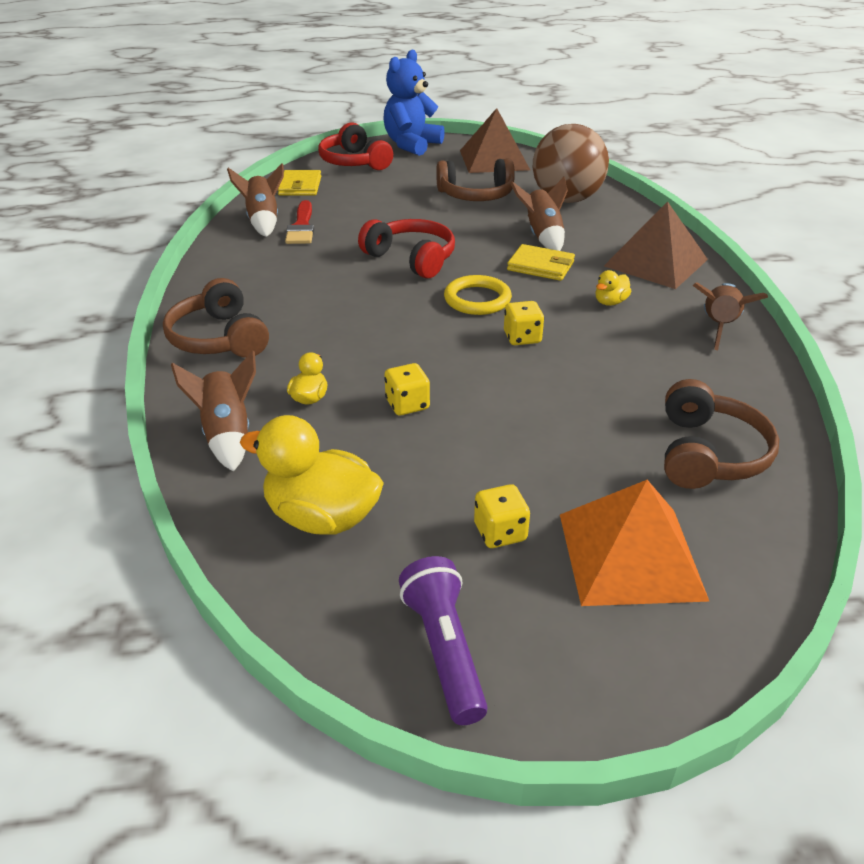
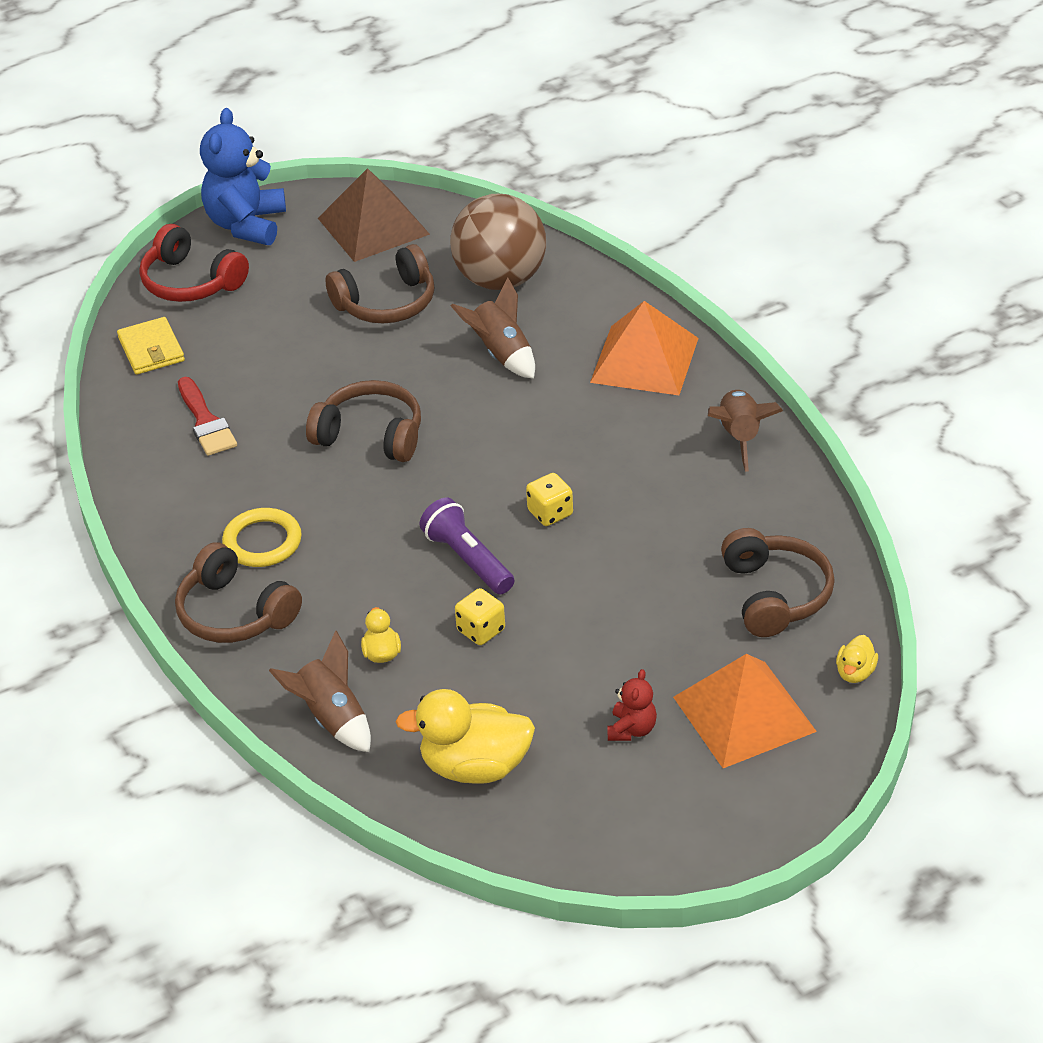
camera: 20 degrees left, 5 degrees up
brown rocket [227,163,284,237] -> none
red headphones [358,219,455,278] -> brown headphones [306,380,421,462]
purple flashlight [399,556,487,725] -> purple flashlight moved to [419,498,515,594]
yellow ring [444,275,512,315] -> yellow ring moved to [222,508,302,567]
yellow dice [474,484,530,548] -> red teddy bear [607,669,657,741]
yellow wallet [507,244,575,281] -> none
yellow duck [596,270,632,306] -> yellow duck moved to [836,635,878,683]
brown pyramid [604,201,708,289] -> orange pyramid [590,301,699,395]

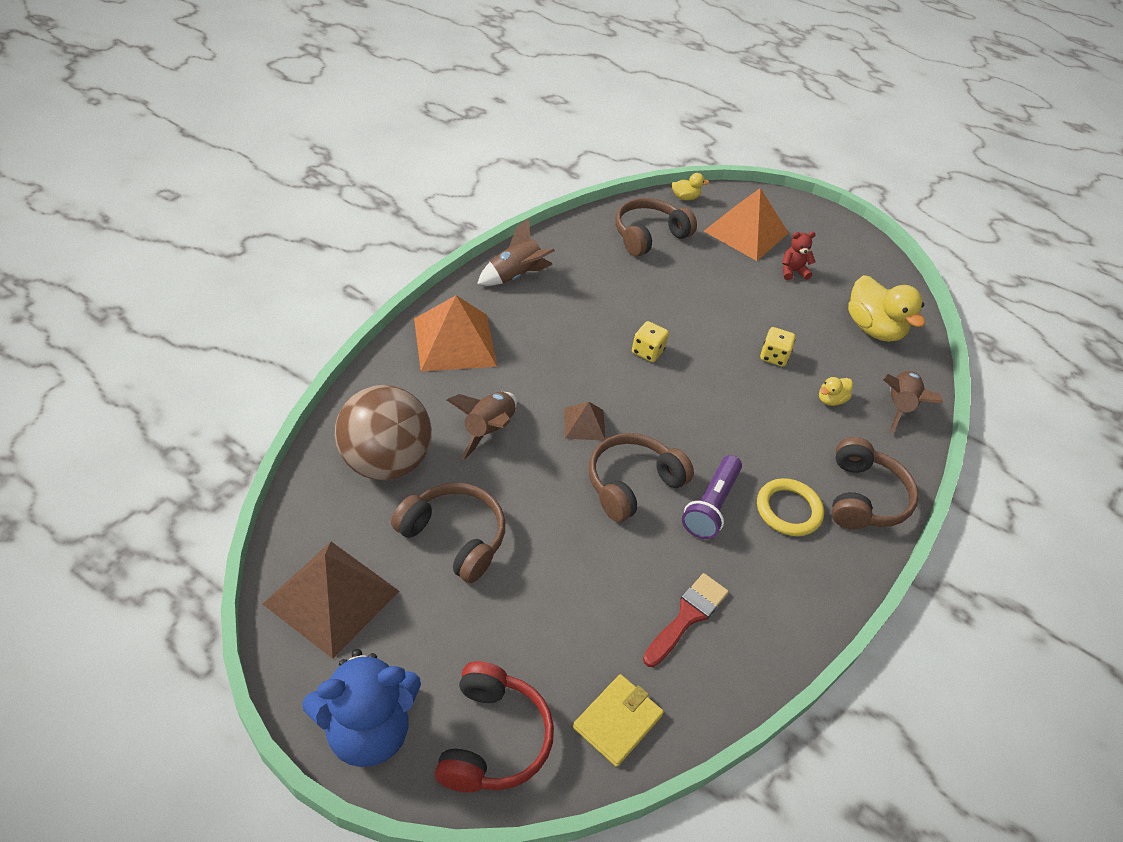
camera: 125 degrees left, 5 degrees up
brown headphones [306,380,421,462] -> brown headphones turned 60 degrees clockwise [589,433,694,522]
purple flashlight [419,498,515,594] -> purple flashlight moved to [682,455,742,539]
none -> brown pyramid [564,402,606,441]

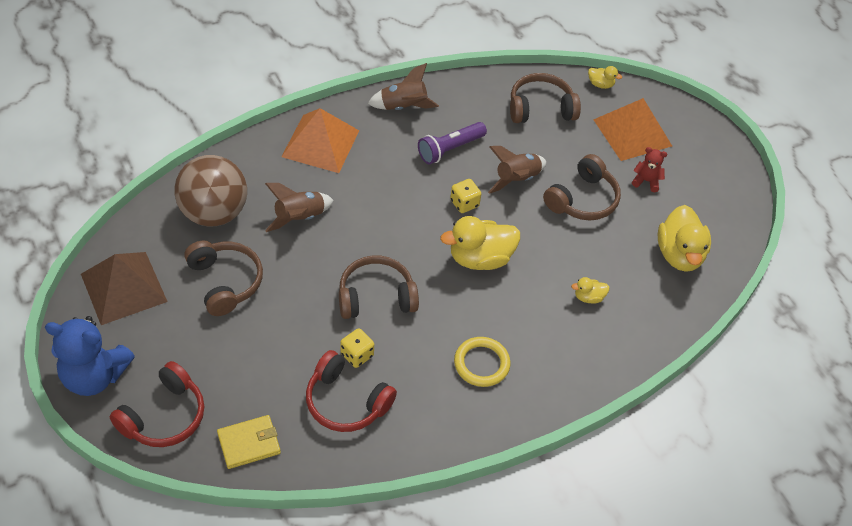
camera: 30 degrees right, 5 degrees up
brown pyramid [564,402,606,441] -> none
red brush [643,573,729,667] -> red headphones [306,350,397,432]
purple flashlight [682,455,742,539] -> purple flashlight moved to [418,122,487,164]
yellow dice [760,327,796,366] -> yellow dice moved to [340,328,374,368]
brown headphones [832,437,919,529] -> brown headphones moved to [543,154,621,220]
brown rocket [883,371,943,434] -> brown rocket moved to [488,146,546,194]
none -> yellow duck [440,216,520,270]

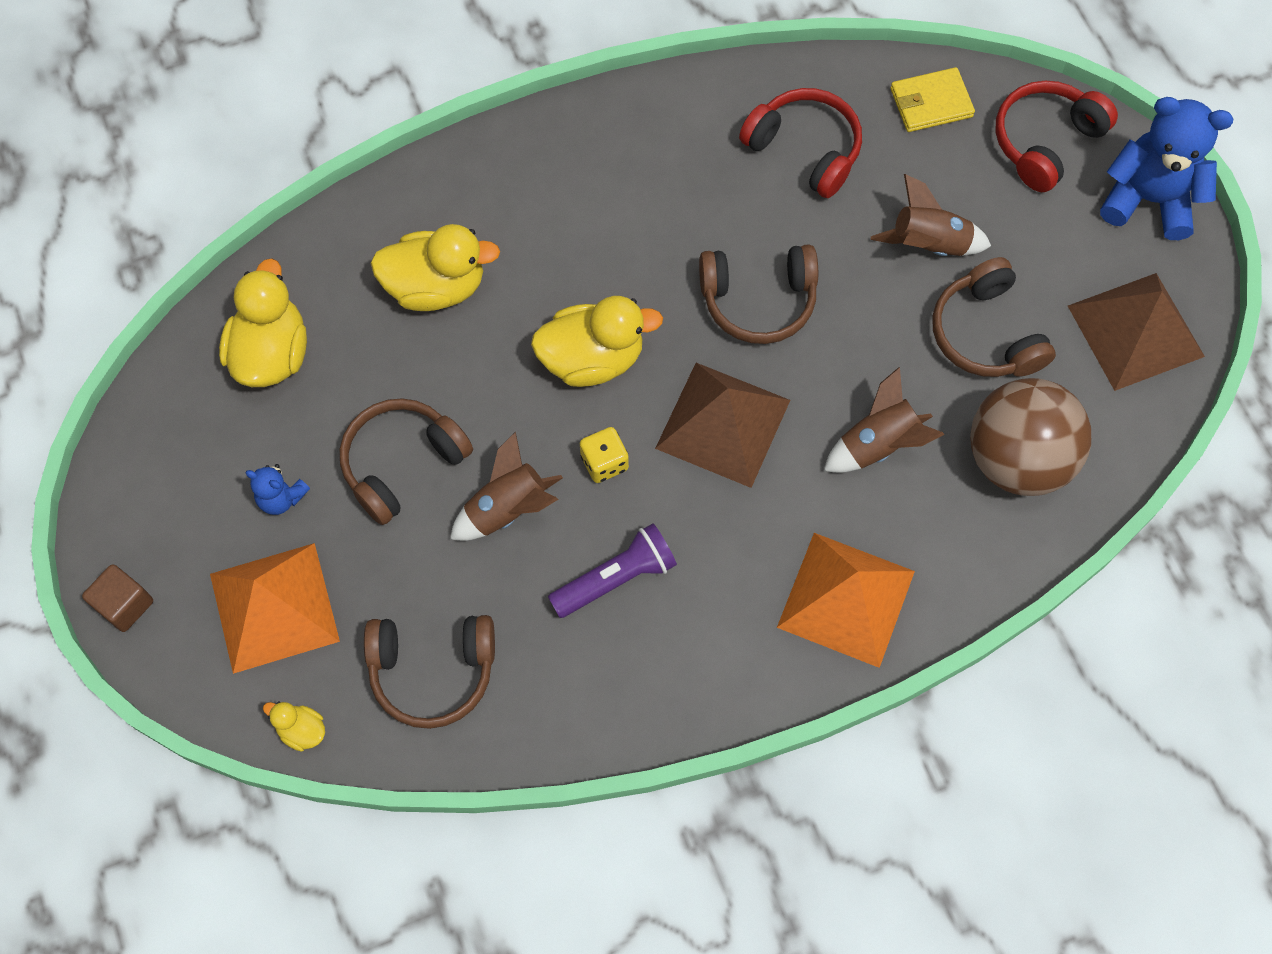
camera: 170 degrees left, 15 degrees up
yellow dice [340,328,374,368] -> none
brown rocket [368,63,439,110] -> brown rocket moved to [871,174,991,256]
yellow ring [454,337,511,387] -> none
yellow duck [571,277,610,304] -> yellow duck [370,224,500,311], size x2.10
red teddy bear [632,147,667,192] -> blue teddy bear [245,464,310,515]
none -> brown cube [82,564,153,632]
none -> brown pyramid [655,363,790,488]

